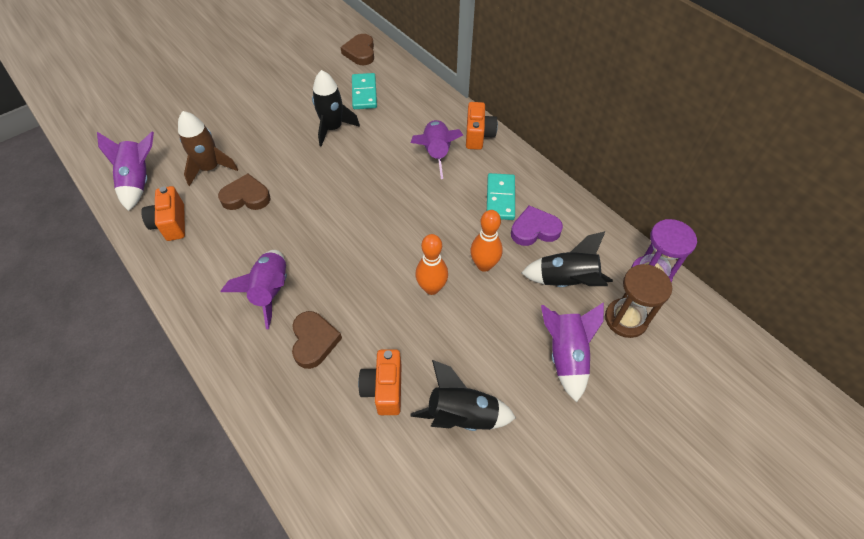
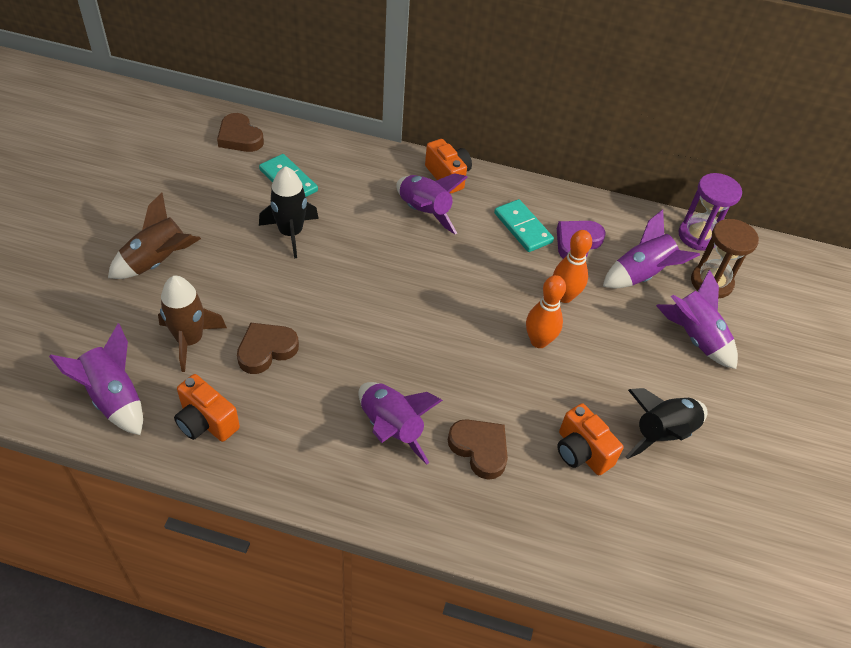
camera: 40 degrees left, 5 degrees down
black rocket [521,231,613,287] -> purple rocket [603,209,700,288]
none -> brown rocket [108,193,201,279]

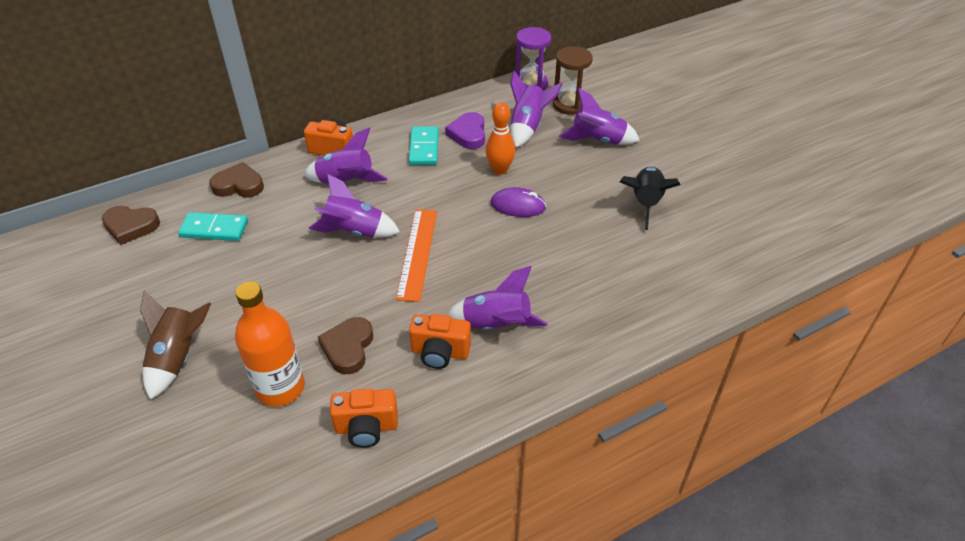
camera: 40 degrees left, 5 degrees down
purple rocket [49,323,143,435] -> purple rocket moved to [309,174,400,238]
brown rocket [158,276,227,372] -> orange bottle [235,282,305,407]
black rocket [259,166,319,259] -> none
brown heart [448,419,508,480] -> brown heart moved to [209,162,264,198]
turquoise domino [494,199,554,252] -> turquoise domino turned 75 degrees clockwise [409,126,439,165]
orange bowling pin [526,275,566,348] -> purple mouse [491,187,546,217]
orange camera [557,403,623,475] -> orange camera moved to [409,314,471,369]
none -> orange ruler [396,209,437,302]

